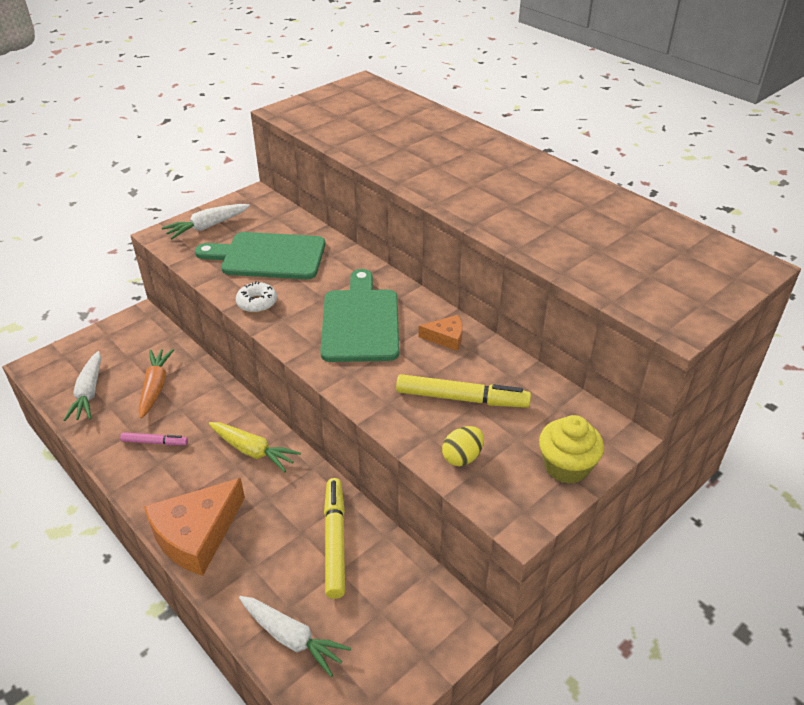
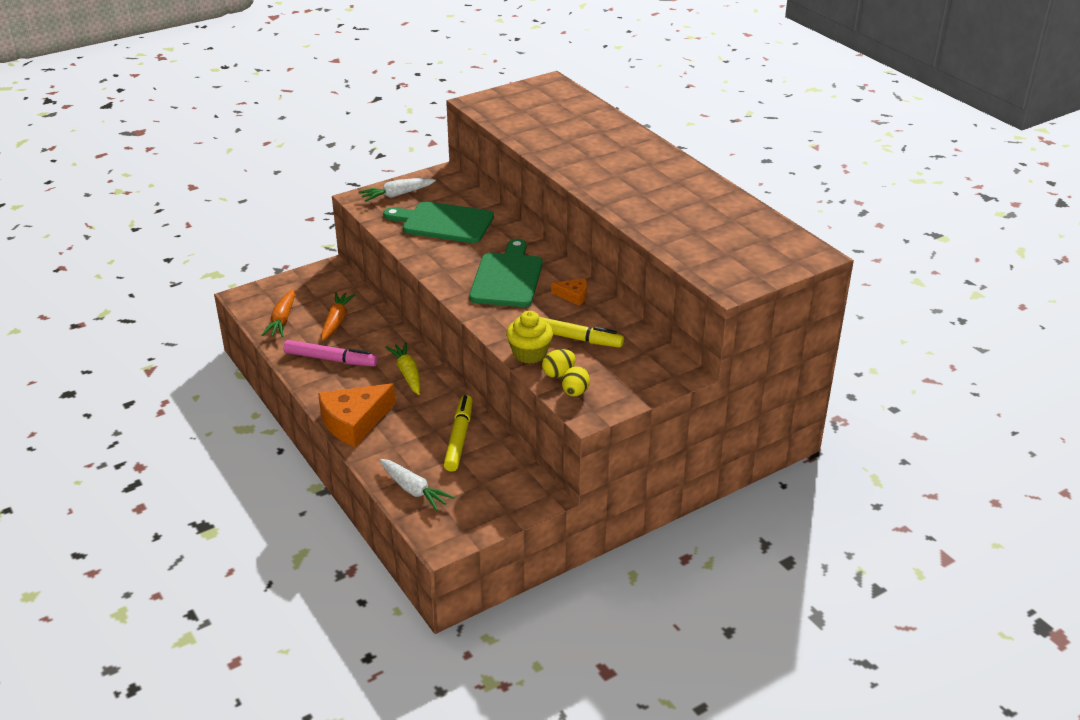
camera: 10 degrees right, 5 degrees down
white carrot [64,351,101,421] -> orange carrot [262,289,295,337]
pink marker [120,432,188,445] -> pink marker [283,340,378,367], size x1.77
yellow carrot [209,422,301,472] -> yellow carrot turned 150 degrees counterclockwise [385,342,421,395]
white donut [236,281,277,313] -> none
yellow cupcake [539,415,604,484] -> yellow cupcake moved to [506,311,553,364]
none -> yellow egg [562,366,590,396]

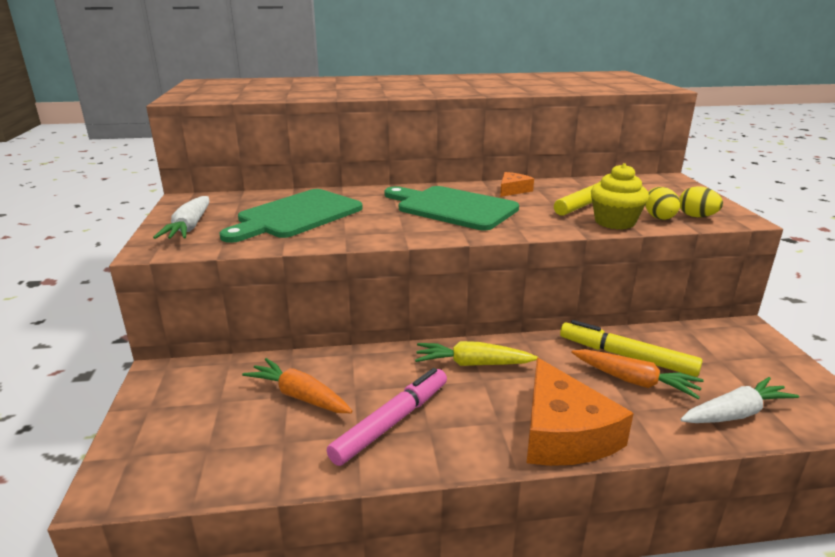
camera: 65 degrees left, 10 degrees down
orange carrot [262,289,295,337] -> orange carrot moved to [571,349,704,399]

